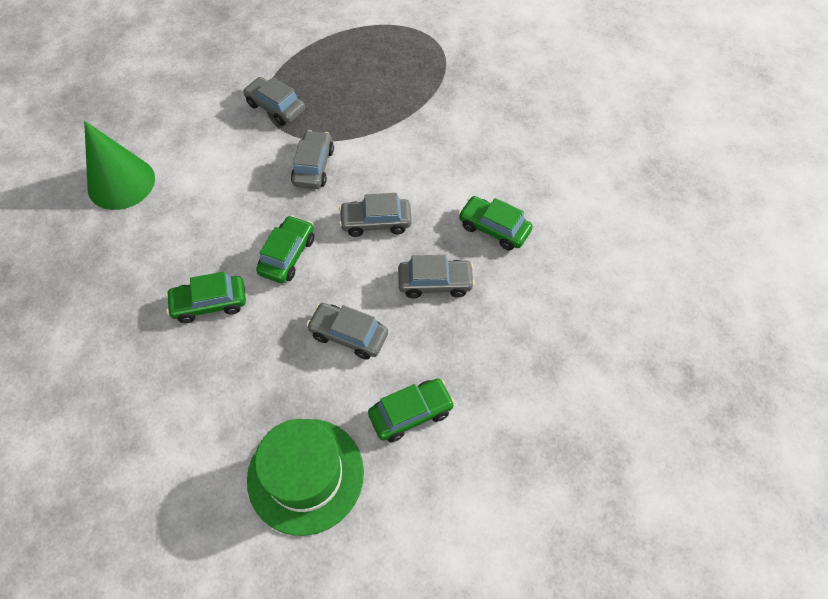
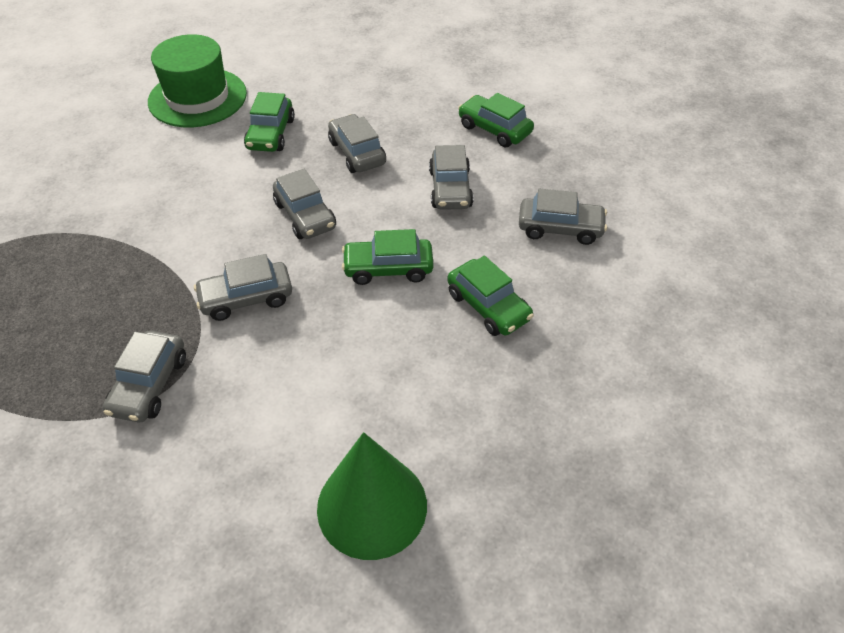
camera: 115 degrees left, 10 degrees down
green hat [247,419,364,536] -> green hat moved to [148,34,247,127]
none -> grey car [519,188,607,245]

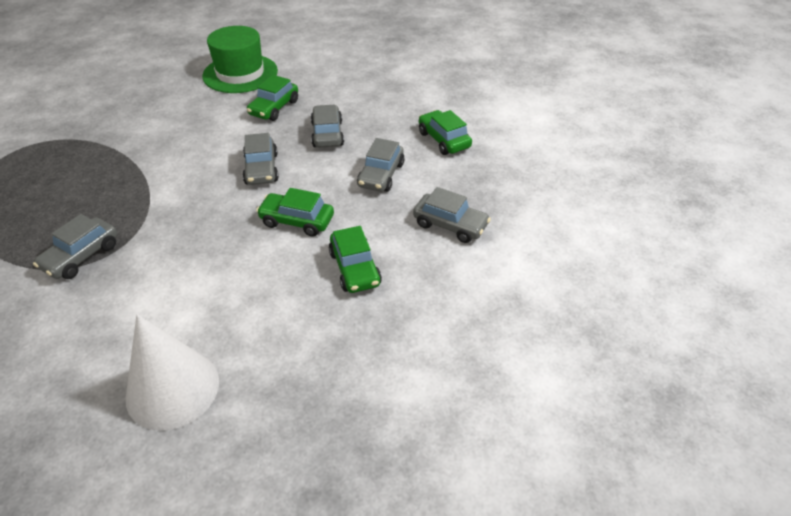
camera: 20 degrees right, 5 degrees down
grey car [194,254,292,321] -> none
green cone [317,432,427,560] -> white cone [126,314,219,431]

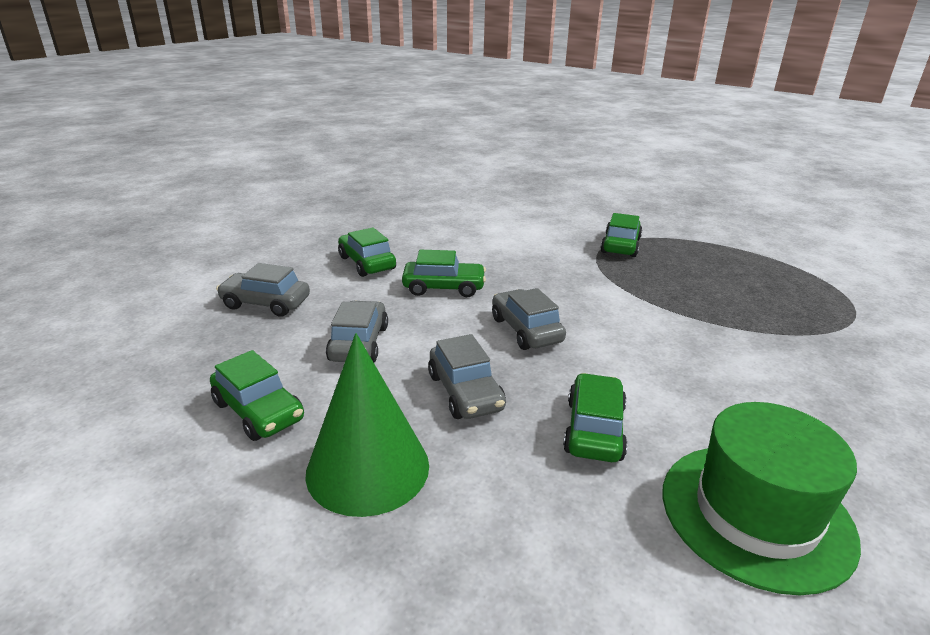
camera: 165 degrees right, 15 degrees down
grey car [33,214,117,279] -> green car [601,213,642,257]
white cone [126,314,219,431] -> none
none -> green cone [305,333,429,517]

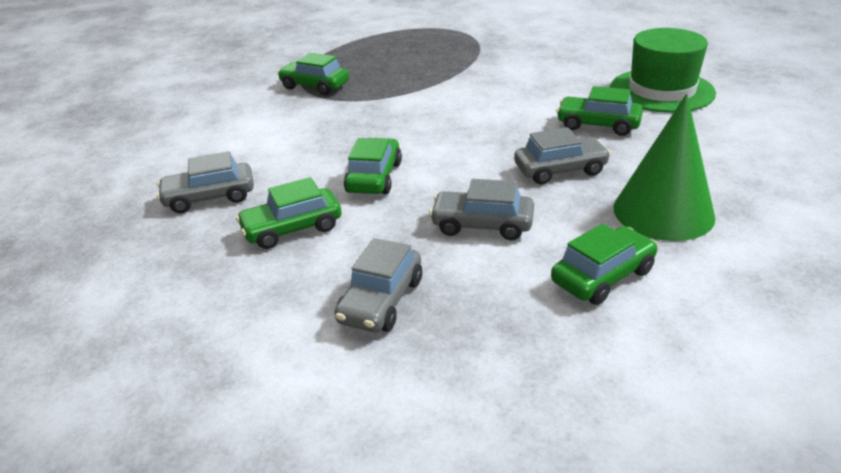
camera: 80 degrees left, 5 degrees up
grey car [492,288,566,350] -> grey car moved to [157,151,254,213]

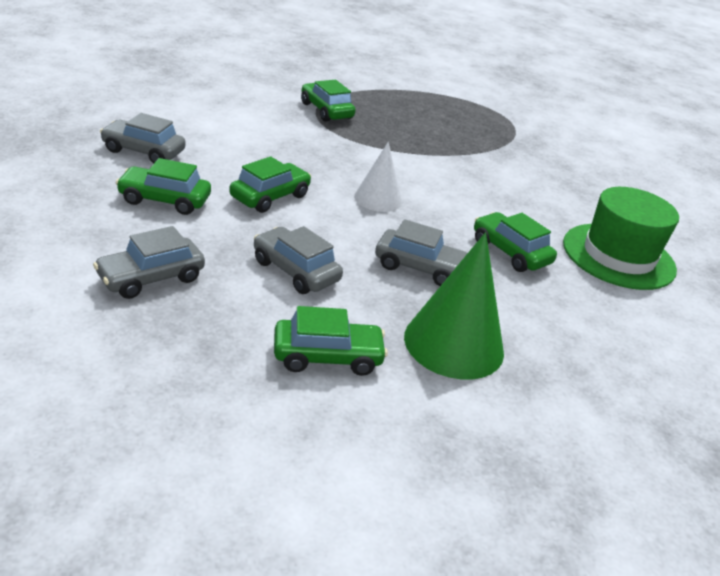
camera: 25 degrees right, 0 degrees up
none -> white cone [354,142,402,212]

